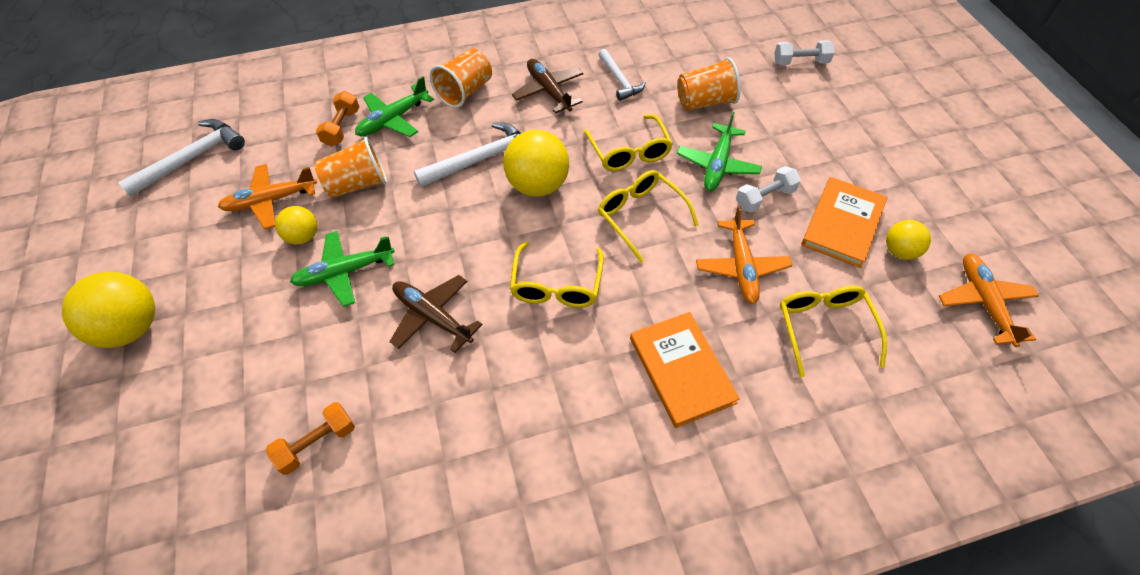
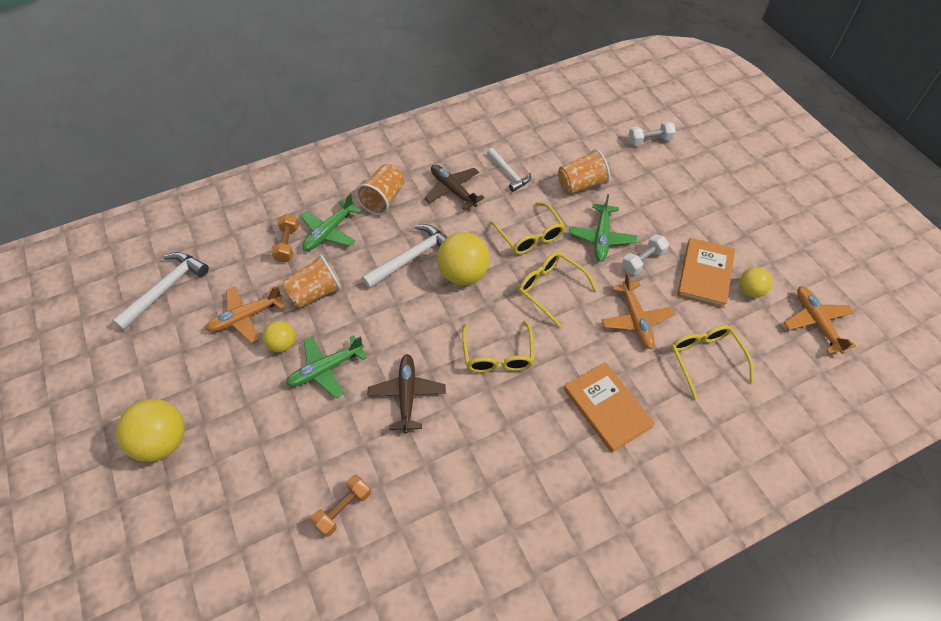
camera: 10 degrees left, 0 degrees up
brown plane [389,275,483,353] -> brown plane turned 60 degrees clockwise [367,354,446,433]

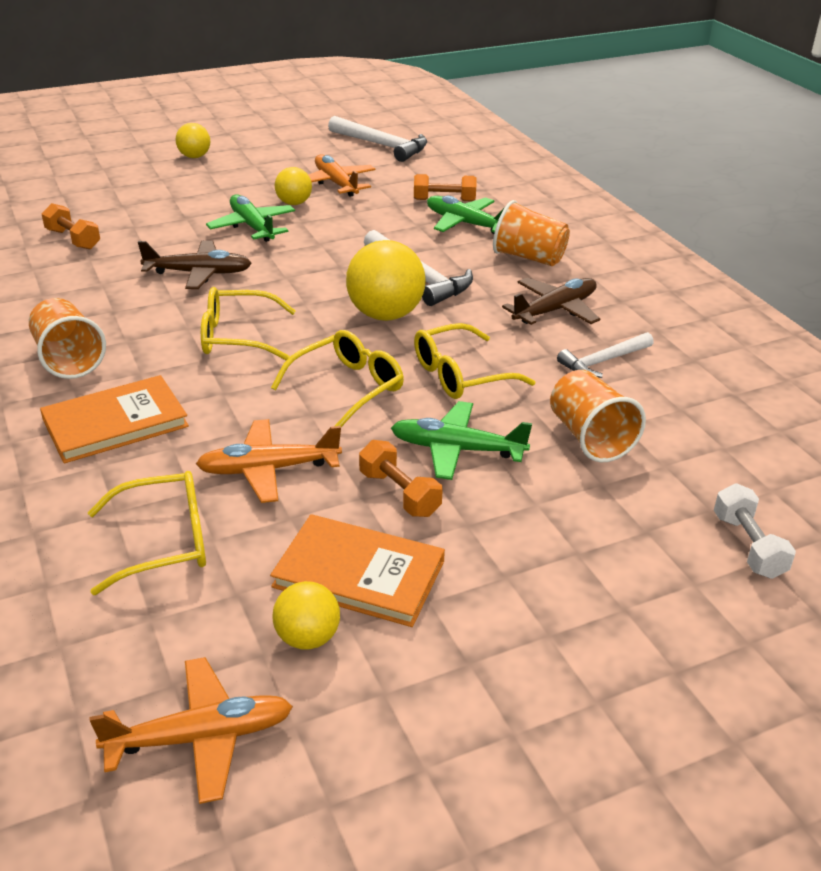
camera: 90 degrees right, 20 degrees down
yellow ball [116,399,185,462] -> yellow ball [176,123,210,158], size x0.57
orange cup [282,254,341,308] -> orange cup moved to [29,298,106,379]
white dumbbell [622,234,669,275] -> orange dumbbell [359,440,443,517]

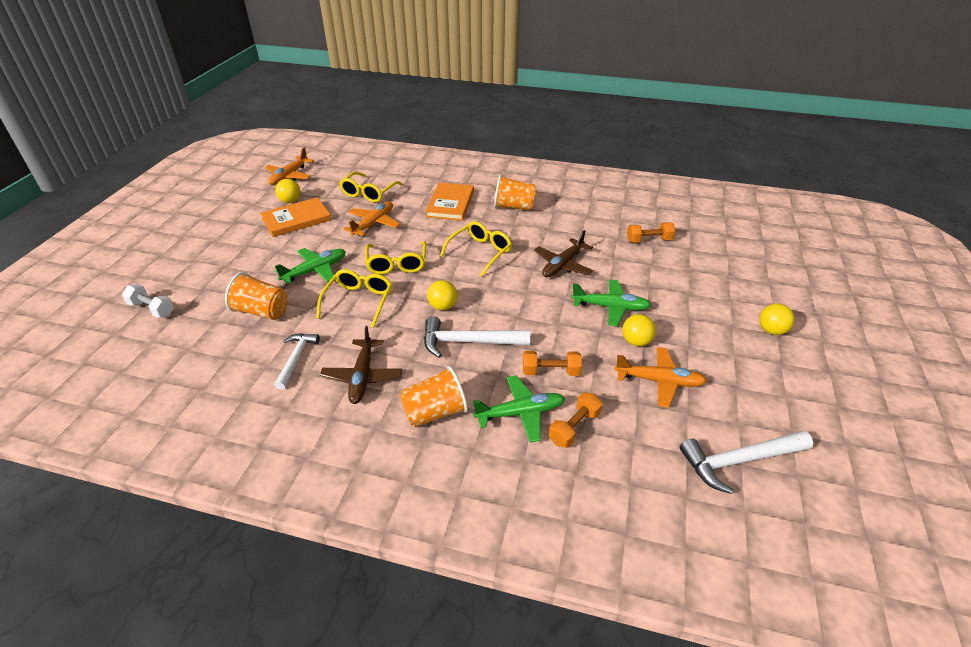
camera: 130 degrees right, 5 degrees up
yellow ball [346,240,426,321] -> yellow ball [427,280,457,310], size x0.57
orange dumbbell [359,440,443,517] -> orange dumbbell moved to [523,351,582,376]

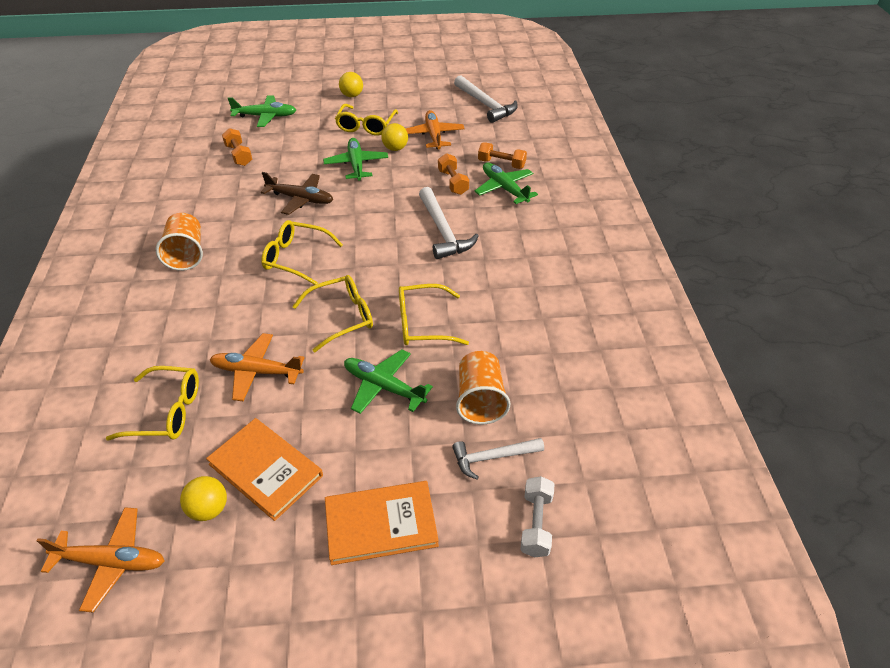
camera: 110 degrees left, 5 degrees up
white hammer [274,333,320,390] -> white hammer moved to [452,438,544,480]
brown plane [320,326,402,404] -> none
orange cup [399,366,468,427] -> none
orange book [425,182,474,221] -> orange book moved to [325,481,439,565]
yellow ball [427,280,457,310] -> none
none -> green plane [228,96,296,127]
none -> yellow glasses [335,104,398,136]

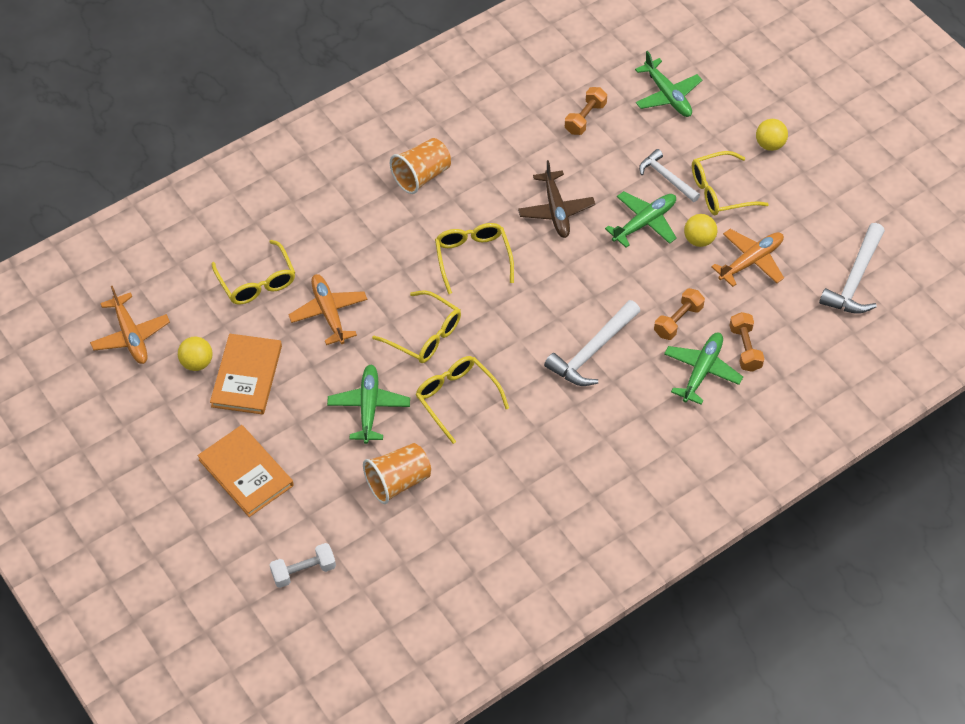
camera: 60 degrees right, 10 degrees up
white hammer [452,438,544,480] -> white hammer moved to [639,149,700,202]

